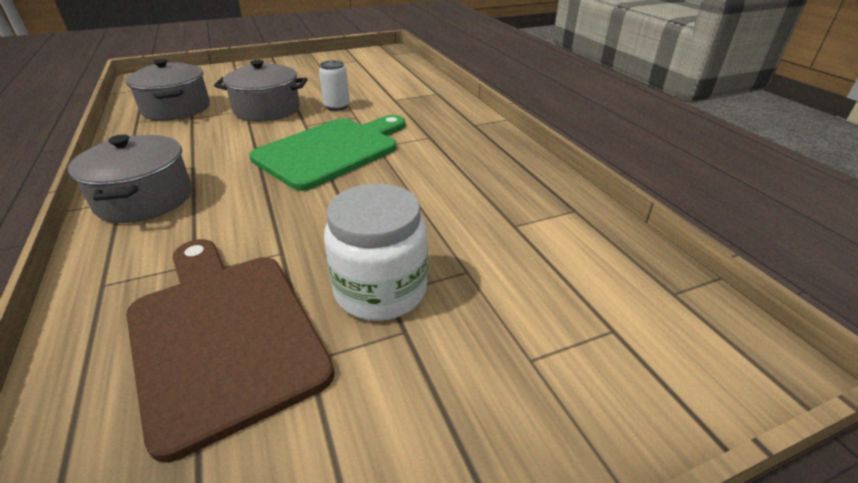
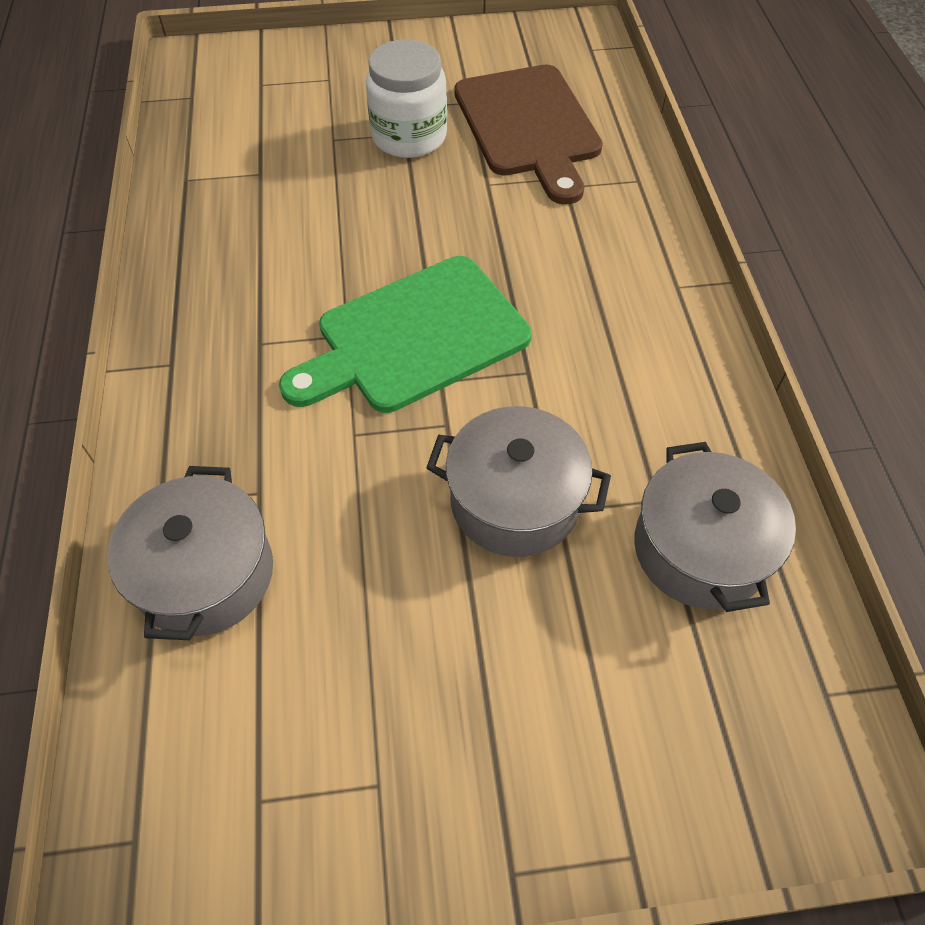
camera: 165 degrees left, 20 degrees up
grey pot [68,134,192,223] -> grey pot moved to [107,466,273,640]
white can [319,60,350,111] -> none

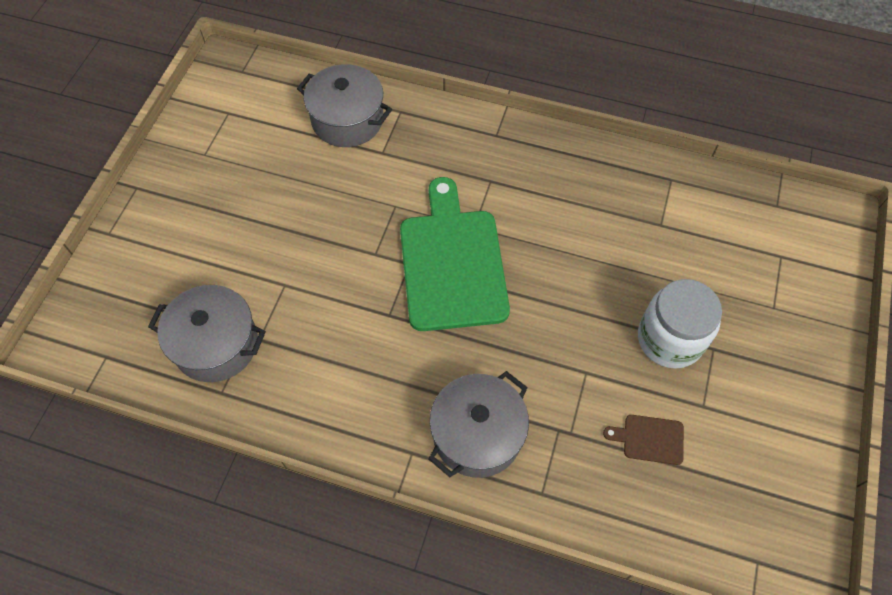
camera: 115 degrees right, 5 degrees up
grey pot [426,406,611,557] -> grey pot moved to [429,371,529,478]
brown cutting board [454,65,603,205] -> brown cutting board [603,415,684,465], size x0.41

